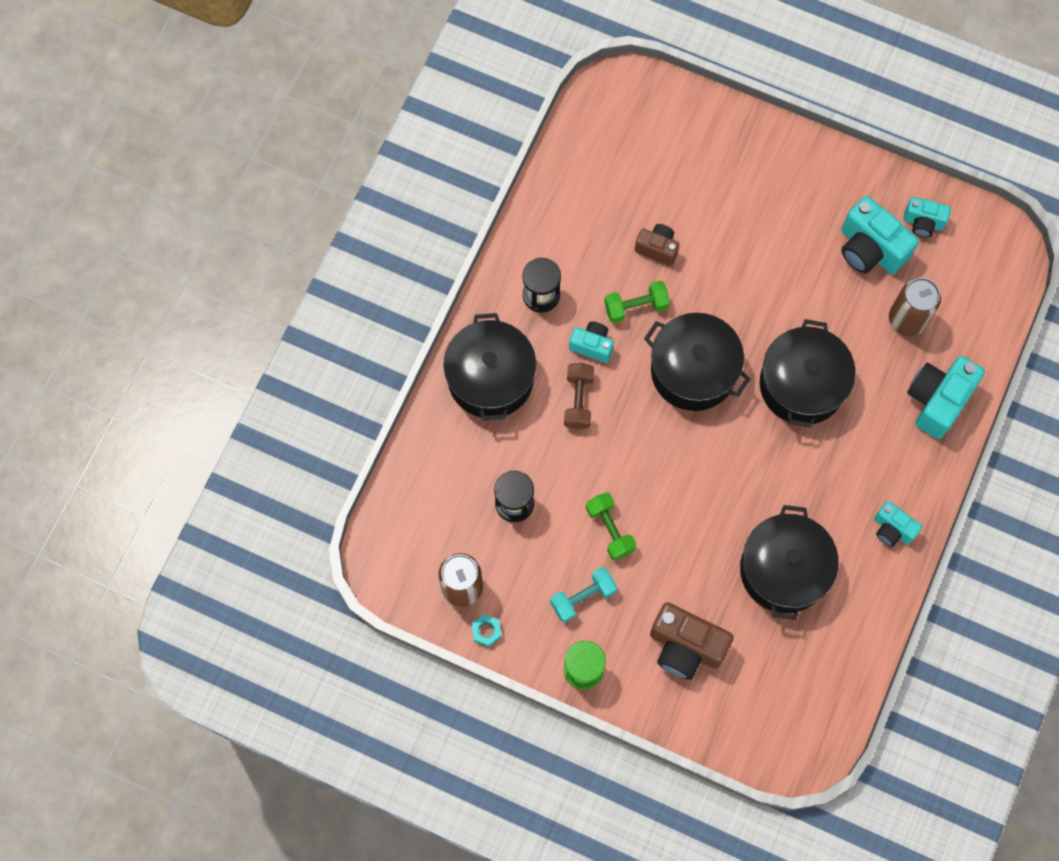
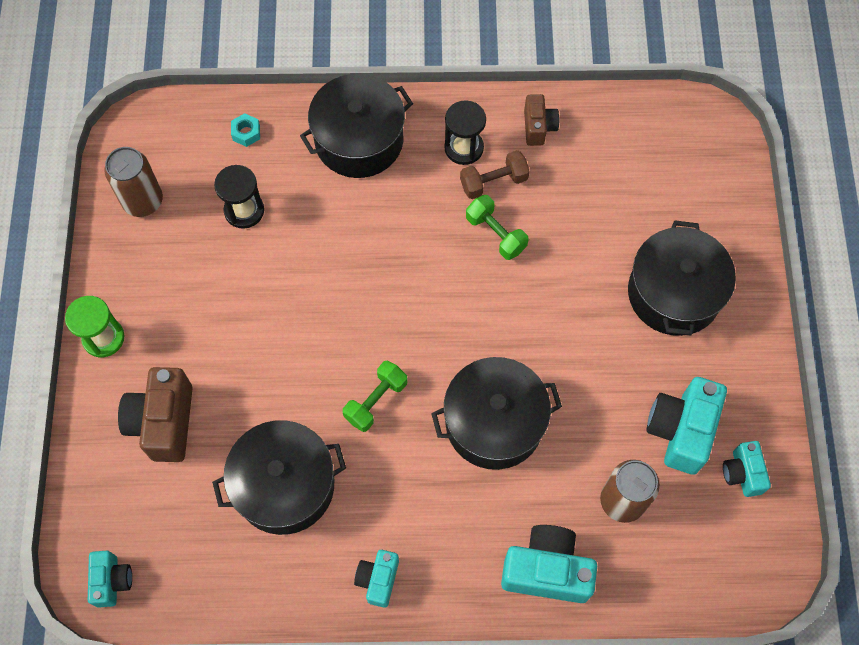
camera: 65 degrees right, 5 degrees down
turquoise nut [472,614,501,647] -> turquoise nut moved to [231,113,260,147]
turquoise dumbbell [550,567,617,622] -> none
brown dumbbell [564,363,594,429] -> brown dumbbell moved to [460,150,530,199]
turquoise camera [569,321,614,363] -> turquoise camera moved to [88,551,132,608]
green dumbbell [586,492,636,560] -> green dumbbell moved to [343,360,407,432]
brown camera [635,224,679,266] -> brown camera moved to [524,94,559,146]
black pot [644,313,751,411] -> black pot moved to [628,220,736,336]

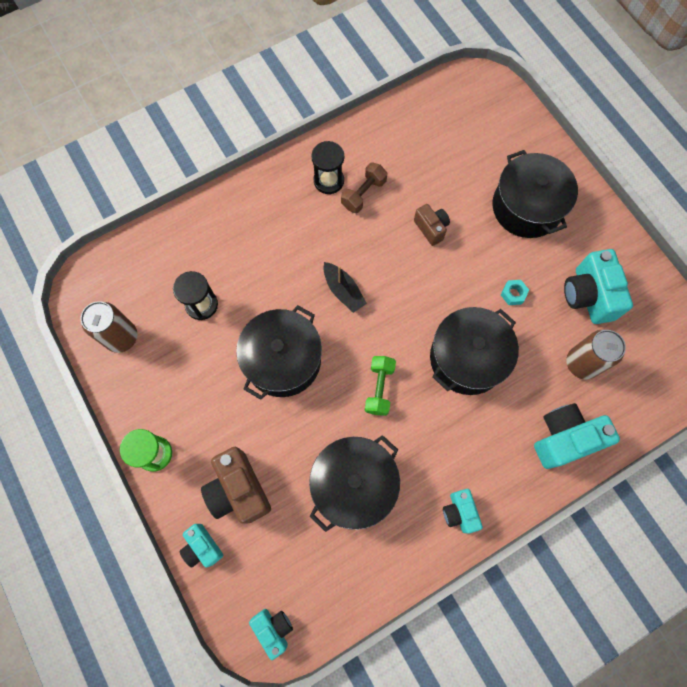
camera: 30 degrees left, 5 degrees up
turquoise nut [231,113,260,147] -> turquoise nut moved to [501,280,529,305]
black pot [300,74,413,178] -> black pot moved to [236,305,322,400]
green dumbbell [466,195,529,260] -> none
brown camera [524,94,559,146] -> brown camera moved to [414,204,450,246]
turquoise camera [723,441,771,497] -> turquoise camera moved to [180,524,223,568]
none -> black boat [323,262,367,313]

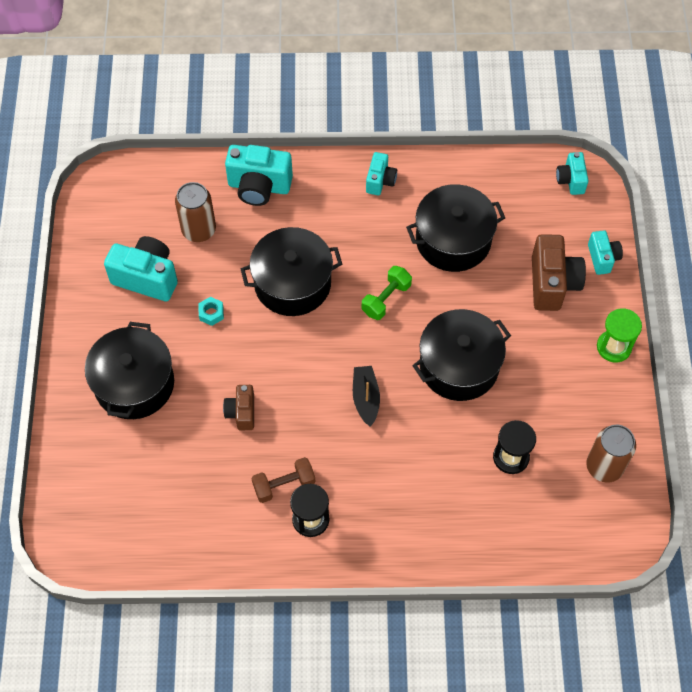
camera: 150 degrees left, 10 degrees down
turquoise camera [564,249,633,324] -> turquoise camera turned 90 degrees counterclockwise [104,236,178,301]

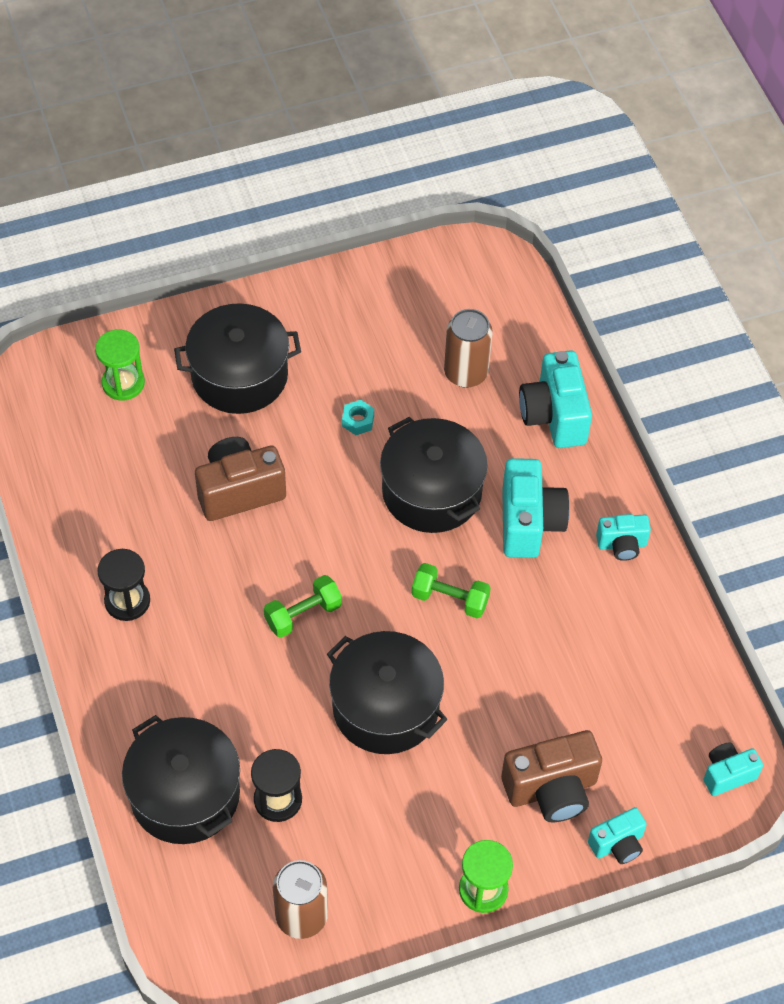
camera: 70 degrees right, 5 degrees down
turquoise camera [104,236,178,301] -> turquoise camera moved to [502,458,570,558]
brown camera [223,385,254,430] -> brown camera [195,437,286,521], size x1.72
brown dumbbell [252,457,315,503] -> none
black boat [353,366,380,427] -> green dumbbell [264,575,342,638]
black pot [406,184,505,272] -> black pot moved to [122,715,240,844]
none -> green hourglass [95,330,145,401]

